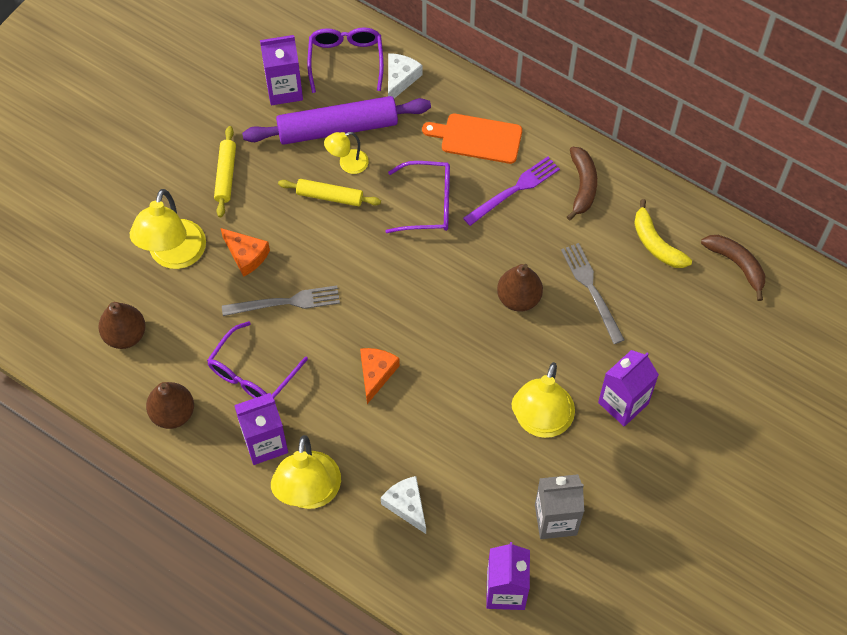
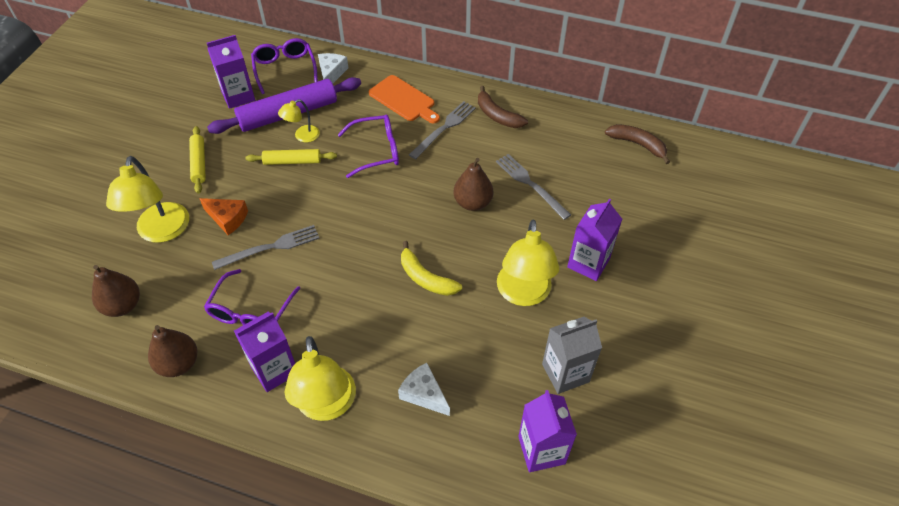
camera: 15 degrees left, 10 degrees down
orange cheese [360,348,400,404] -> none
orange cutting board [422,114,522,164] -> orange cutting board turned 135 degrees counterclockwise [369,75,440,124]
purple fork [463,157,560,226] -> grey fork [409,101,476,159]
brown banana [567,147,597,221] -> brown banana turned 150 degrees clockwise [478,86,528,128]
yellow banana [634,199,692,268] -> yellow banana moved to [401,241,462,296]

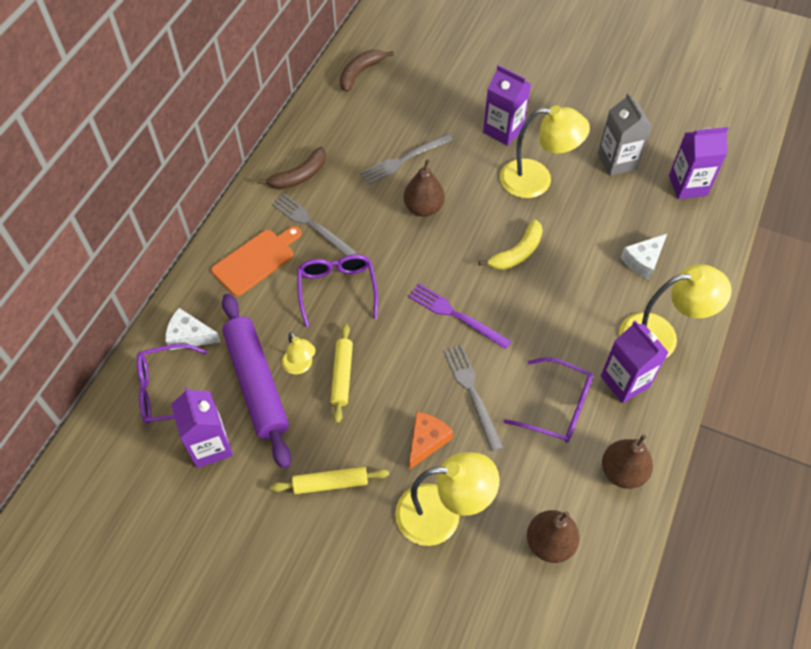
camera: 85 degrees left, 5 degrees up
none -> purple fork [408,284,512,350]

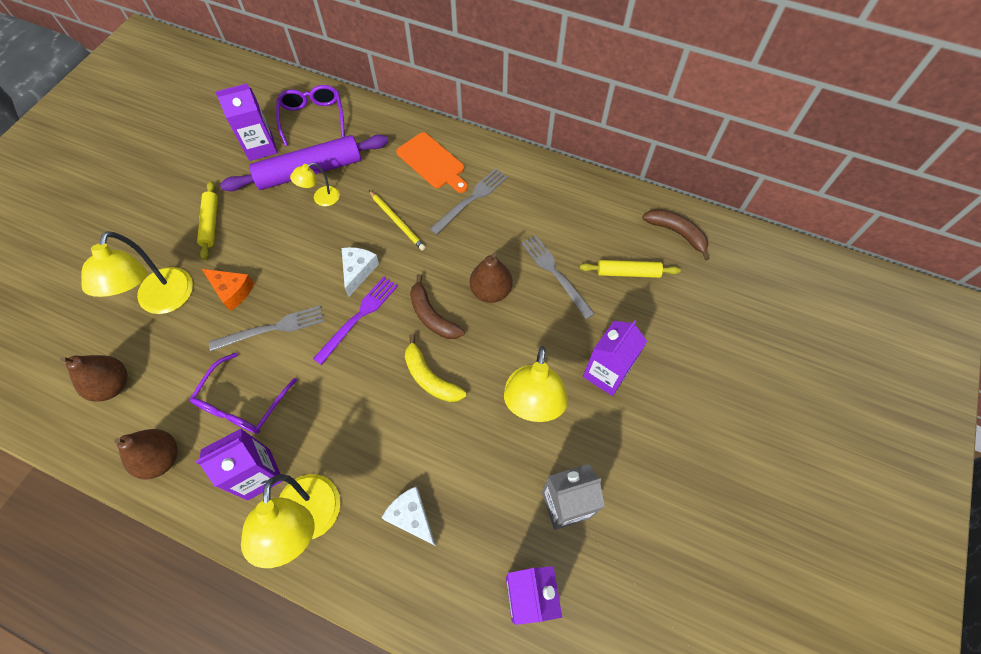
camera: 90 degrees right, 5 degrees up
white cheese [165,308,221,350] -> white cheese moved to [342,247,379,297]
brown banana [257,147,326,189] -> brown banana moved to [410,274,465,339]
purple glasses [297,254,378,327] -> yellow pencil [369,190,426,250]
yellow rolling pin [330,324,353,424] -> yellow rolling pin moved to [580,260,681,278]

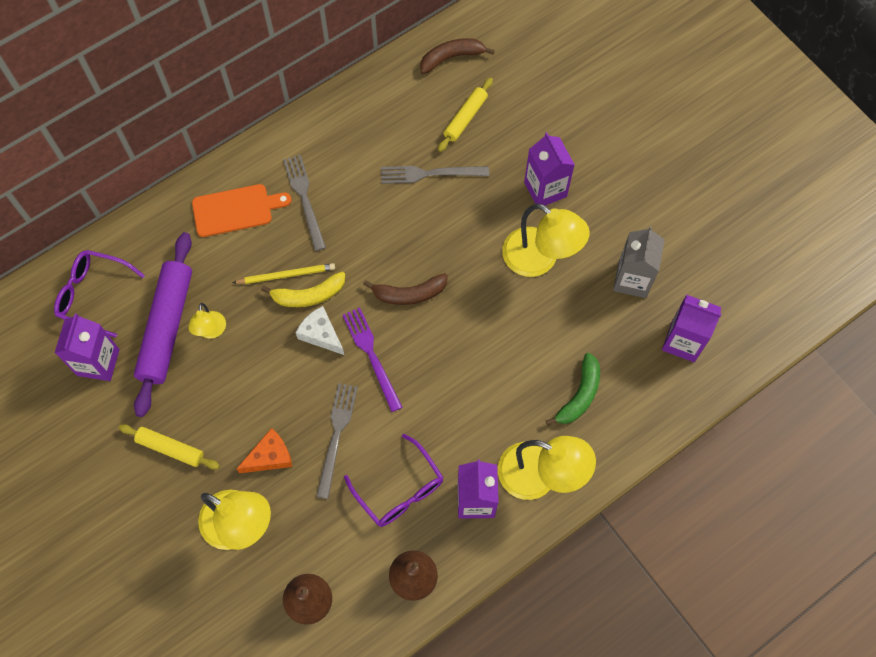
camera: 60 degrees left, 5 degrees up
white cheese [381,487,436,546] -> green banana [545,353,600,426]
yellow banana [405,334,466,402] -> yellow banana moved to [261,272,345,307]
brown pear [470,253,513,303] -> none

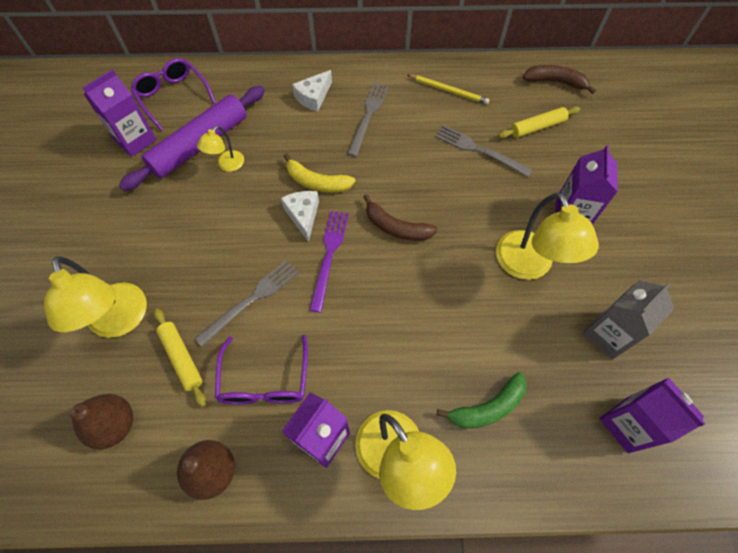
camera: 35 degrees right, 5 degrees down
yellow rolling pin [119,424,220,470] -> yellow rolling pin moved to [154,308,206,407]
orange cutting board [192,184,291,237] -> white cheese [292,70,332,112]
yellow pencil [232,263,335,284] -> yellow pencil moved to [408,75,490,104]
orange cheese [237,428,292,473] -> none

